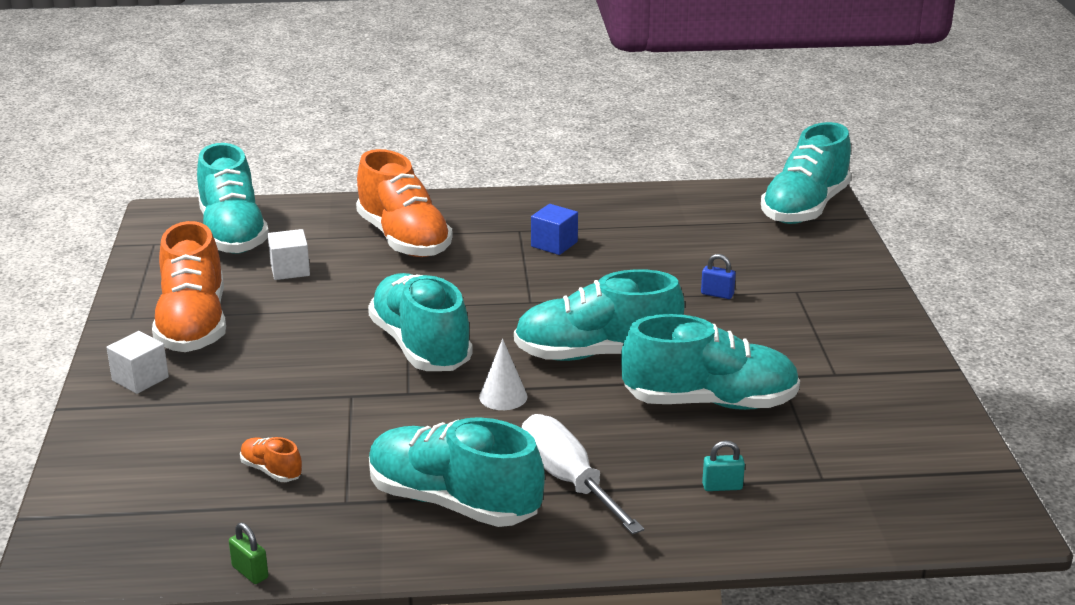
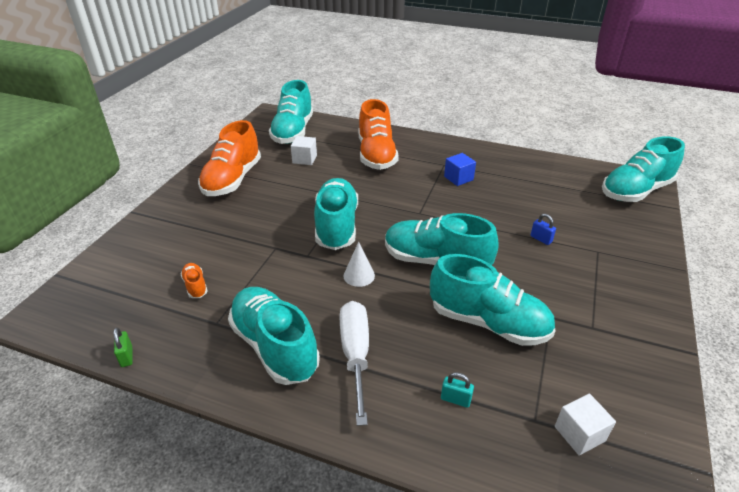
camera: 25 degrees right, 10 degrees up
white cube [106,331,169,394] -> white cube moved to [555,394,616,455]

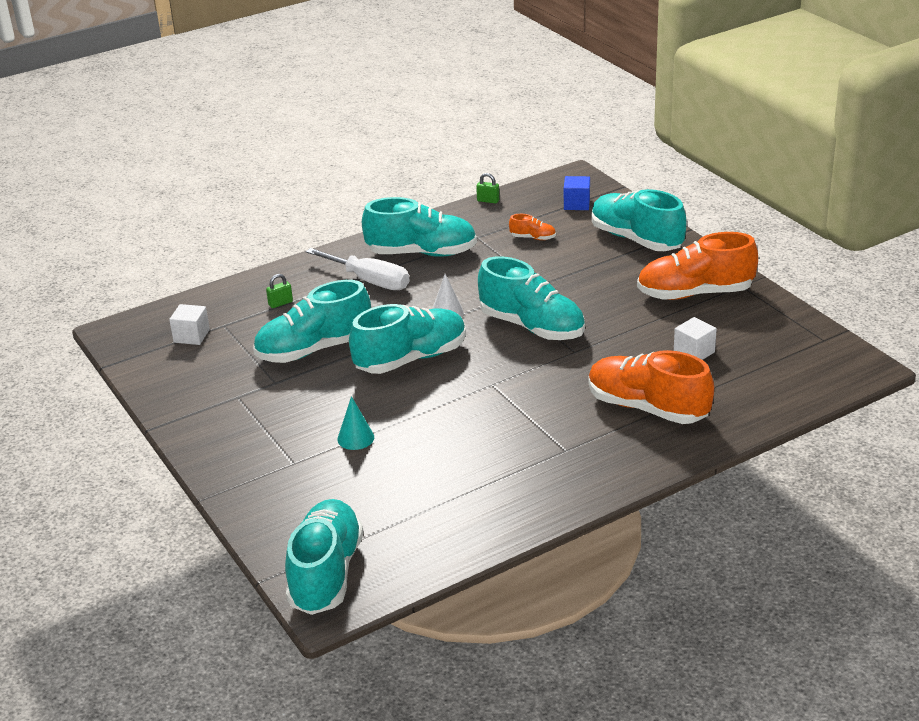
camera: 130 degrees right, 5 degrees down
orange shoe [198,120,261,196] -> orange shoe turned 60 degrees counterclockwise [637,232,758,300]
turquoise shoe [269,80,313,144] -> turquoise shoe moved to [591,189,686,251]
turquoise padlock [441,372,474,408] -> green padlock [266,274,293,308]
blue cube [444,153,476,186] -> blue cube moved to [564,176,590,210]
blue padlock [531,214,556,245] -> turquoise cone [337,396,374,450]

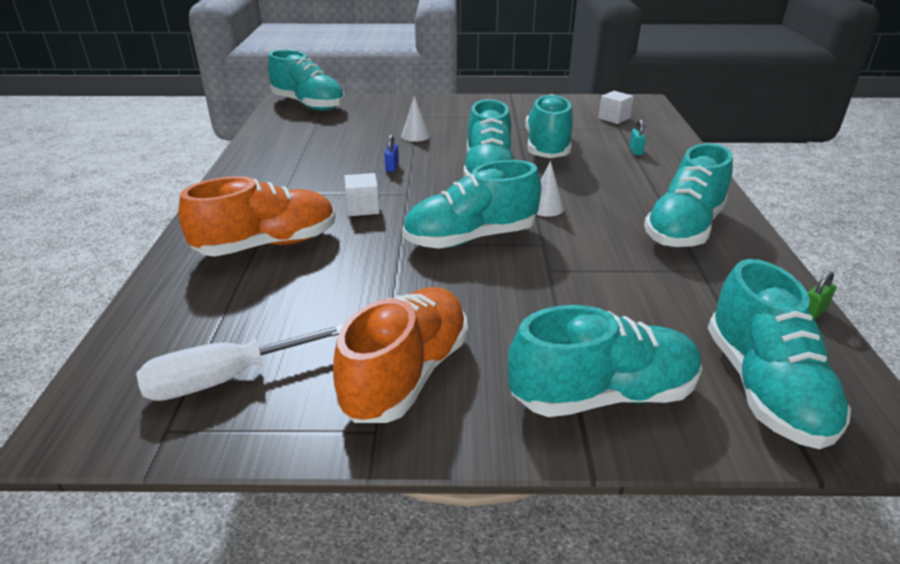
camera: 120 degrees right, 0 degrees up
green padlock [266,274,293,308] -> turquoise padlock [629,120,646,155]
white screwdriver [306,248,409,290] -> white screwdriver moved to [136,324,344,401]
turquoise cone [337,396,374,450] -> white cone [401,96,430,142]
orange shoe [509,214,556,240] -> none
blue cube [564,176,590,210] -> turquoise shoe [708,259,851,449]
white cube [674,317,717,360] -> white cube moved to [345,173,380,216]
none -> blue padlock [384,135,399,172]

